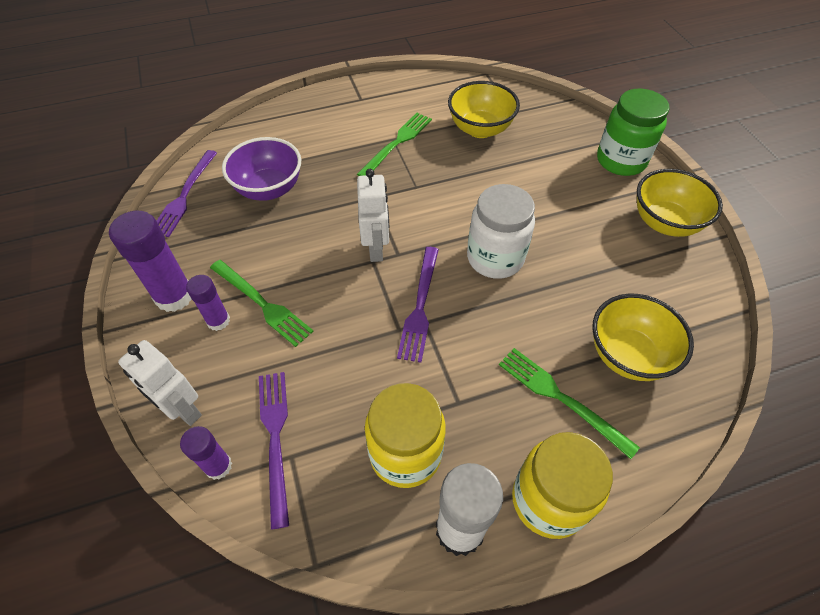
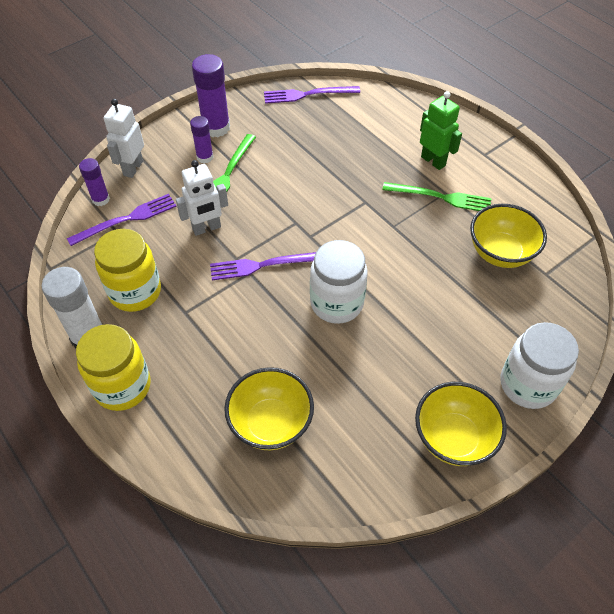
camera: 70 degrees right, 0 degrees up
purple bowl [222,137,301,201] -> none
white robot [357,169,389,262] -> white robot moved to [176,160,228,236]
green fork [499,348,640,459] -> none
green jar [597,89,670,176] -> white jar [501,322,579,409]
none -> green robot [420,91,462,170]

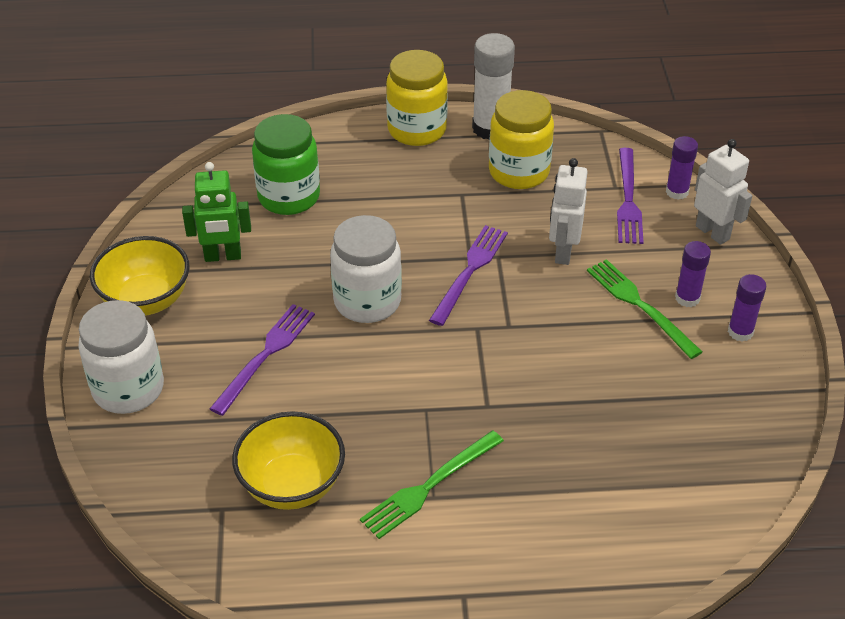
camera: 125 degrees right, 10 degrees down
purple glue stick [192,54,230,137] -> purple glue stick [728,274,766,341], size x0.59
yellow bowl [224,367,314,450] -> green jar [252,114,320,215]
purple fork [264,86,360,104] -> purple fork moved to [210,304,315,416]
green robot [420,91,462,170] -> green robot moved to [182,162,251,262]

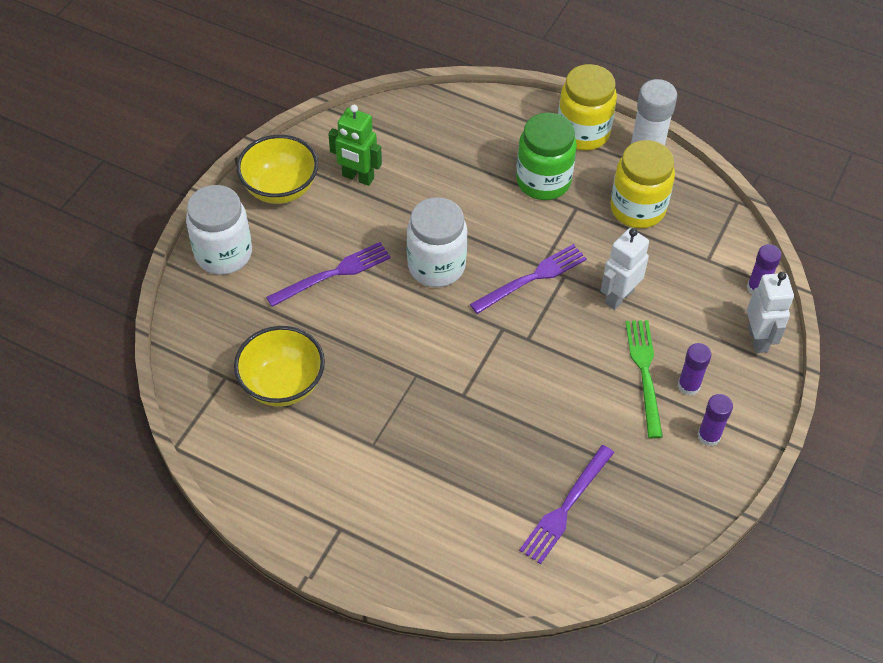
camera: 30 degrees right, 10 degrees up
green jar [252,114,320,215] -> green jar moved to [516,112,577,200]
green fork [360,431,504,539] -> none
purple fork [617,148,644,244] -> purple fork moved to [519,445,614,564]

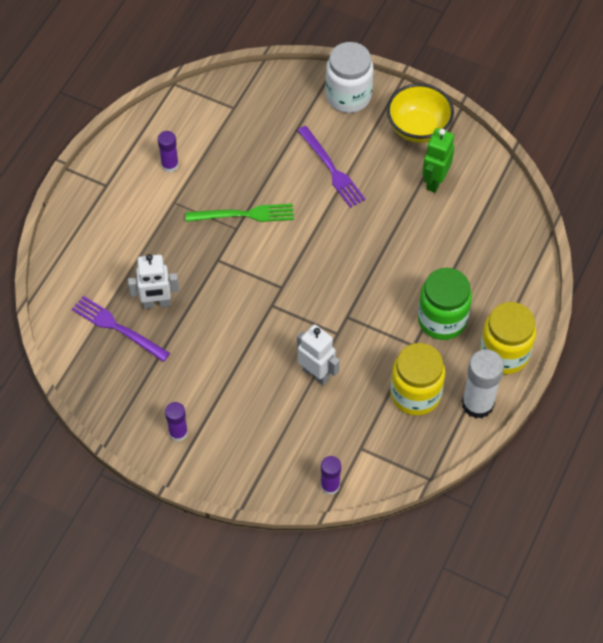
camera: 90 degrees right, 5 degrees up
yellow bowl [234,326,325,407] -> none
white jar [407,197,467,287] -> none
purple fork [470,244,587,314] -> none
green fork [626,320,663,438] -> green fork moved to [185,204,294,222]
purple glue stick [678,343,712,396] -> purple glue stick moved to [158,131,179,172]
white robot [747,272,794,353] -> white robot moved to [128,254,179,309]

